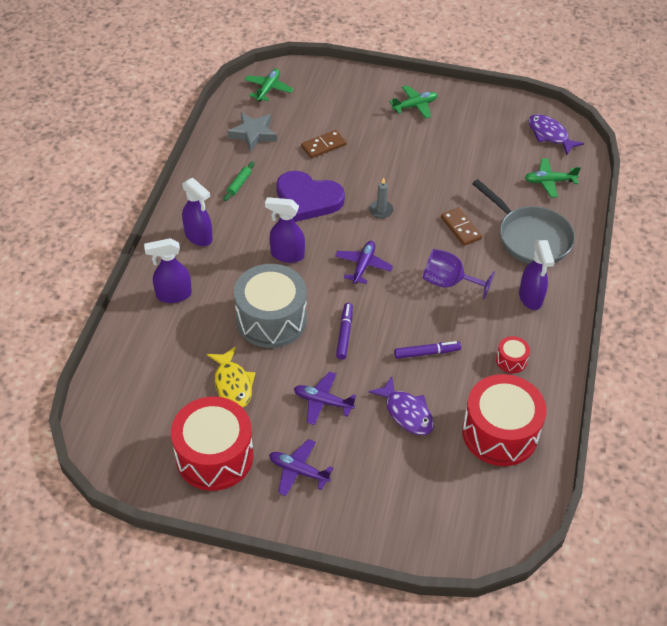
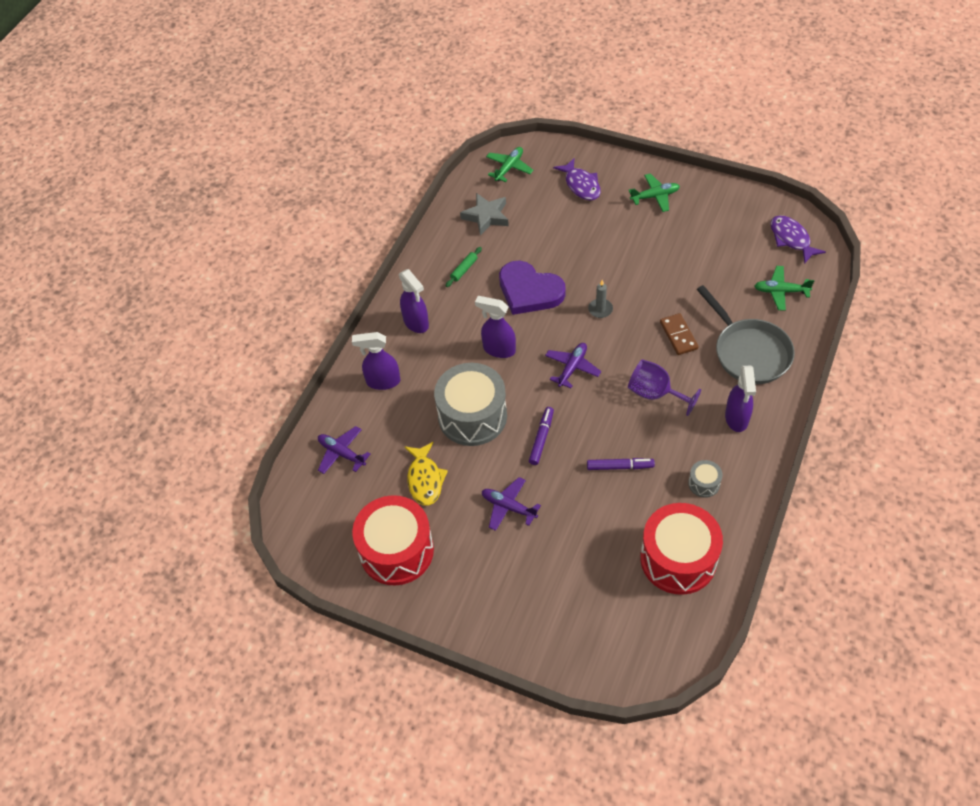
camera: 15 degrees right, 5 degrees up
purple plane [269,439,333,496] -> purple plane moved to [318,426,371,474]
brown domino [301,130,347,158] -> none
purple fish [368,376,434,435] -> purple fish moved to [553,158,601,200]
red drum [496,336,530,373] -> grey drum [688,460,723,498]

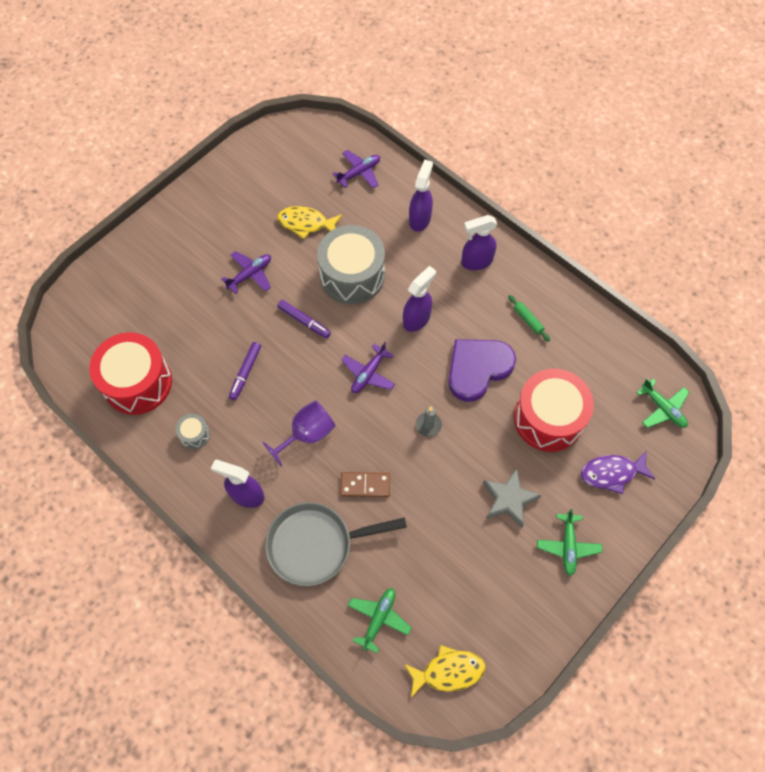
camera: 105 degrees right, 10 degrees up
red drum [352,495,434,585] -> red drum moved to [514,369,594,452]
grey star [460,193,509,236] -> grey star moved to [483,469,542,528]
purple plane [545,343,601,388] -> purple plane turned 75 degrees clockwise [341,342,395,393]
purple fish [770,215,826,264] -> yellow fish [404,645,485,697]

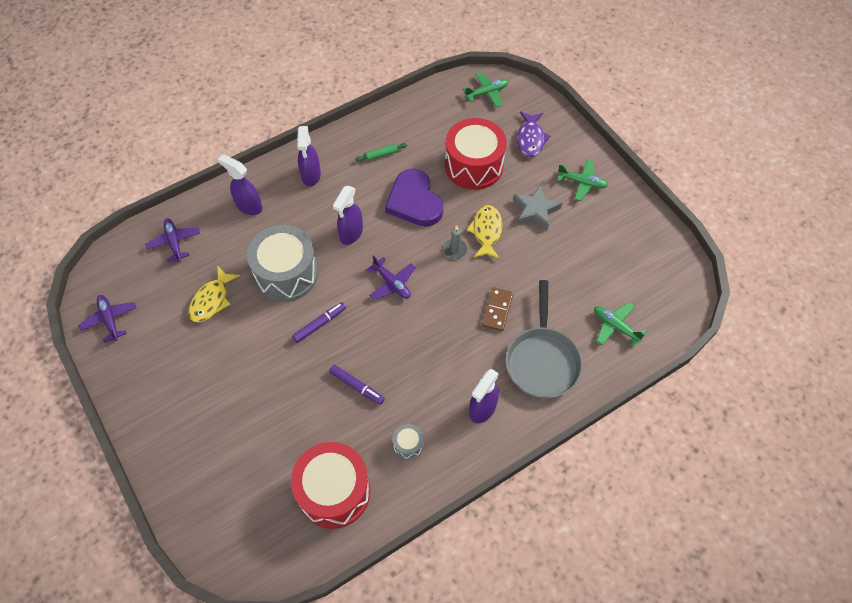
camera: 75 degrees left, 5 degrees down
purple plane [222,251,271,294] -> purple plane moved to [79,295,136,343]
purple goblet [262,400,336,467] -> none
purple spray bottle [403,266,436,332] -> purple spray bottle turned 120 degrees counterclockwise [333,186,363,245]
yellow fish [404,645,485,697] -> yellow fish moved to [467,205,502,259]

